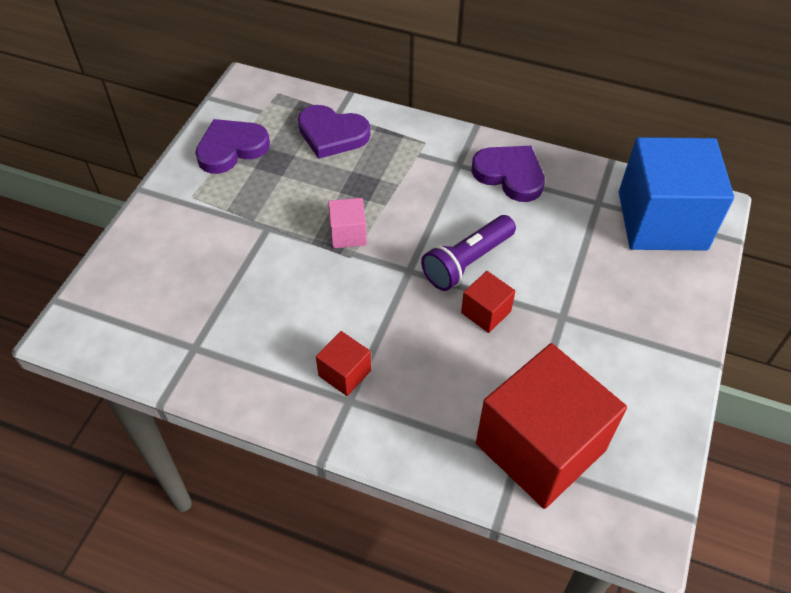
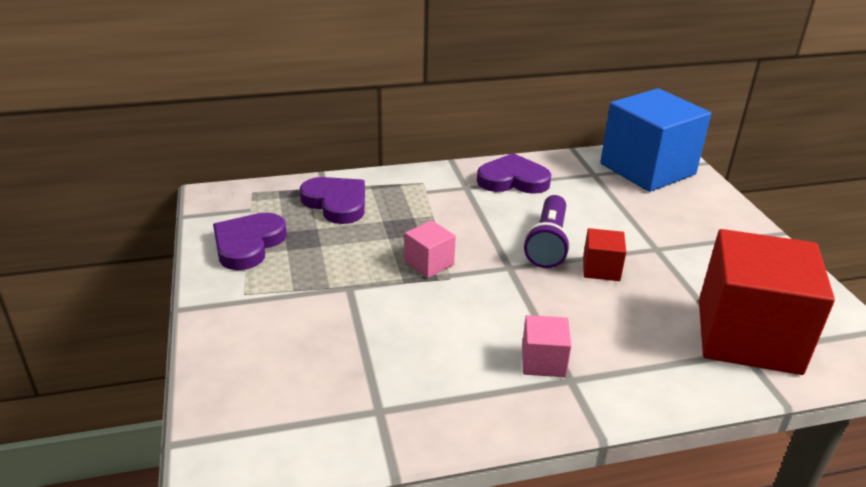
camera: 35 degrees left, 20 degrees down
purple heart [298,105,370,159] -> purple heart turned 120 degrees counterclockwise [300,177,365,224]
red cube [316,331,371,396] -> pink cube [522,315,571,377]

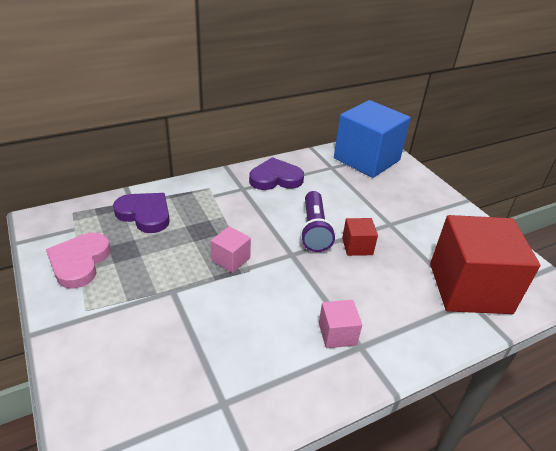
camera: 15 degrees left, 5 degrees up
purple heart [213,213,287,270] -> pink heart [46,233,111,288]

